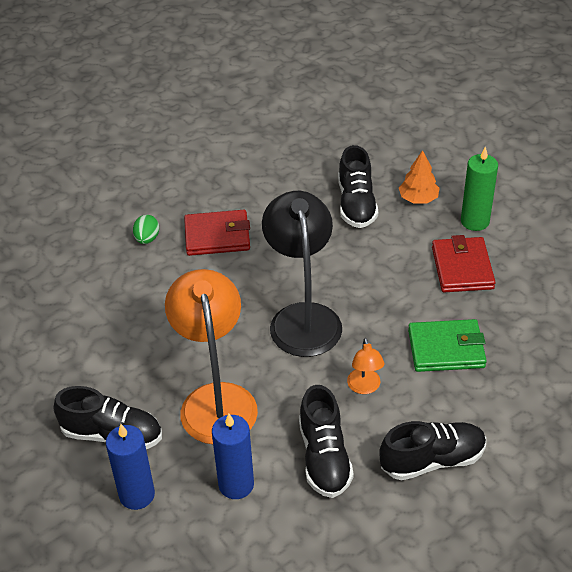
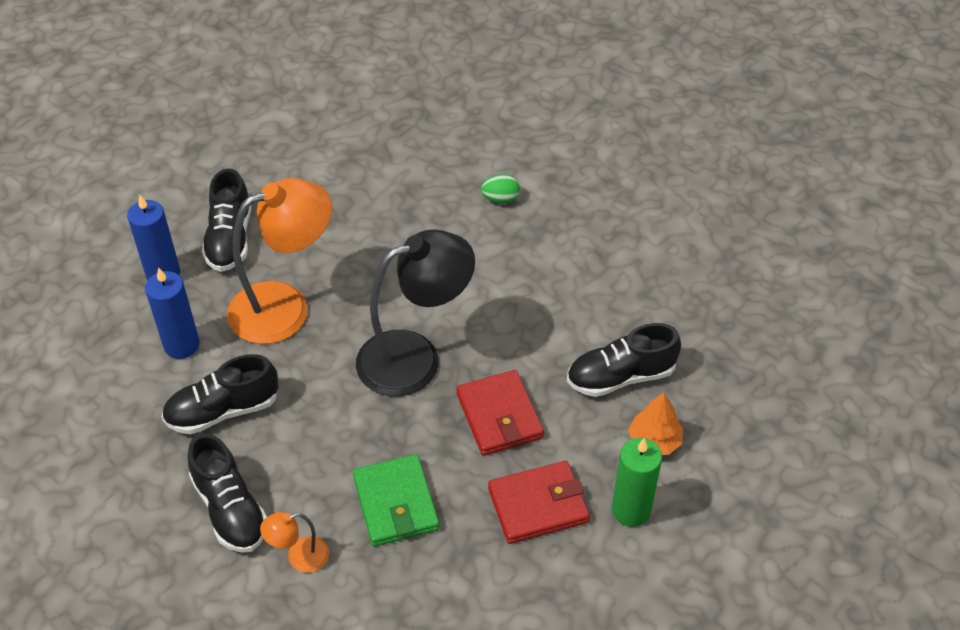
camera: 75 degrees right, 5 degrees up
red wallet [184,210,250,256] -> red wallet moved to [456,370,544,456]
orange lamp [347,338,384,394] -> orange lamp moved to [260,512,329,573]

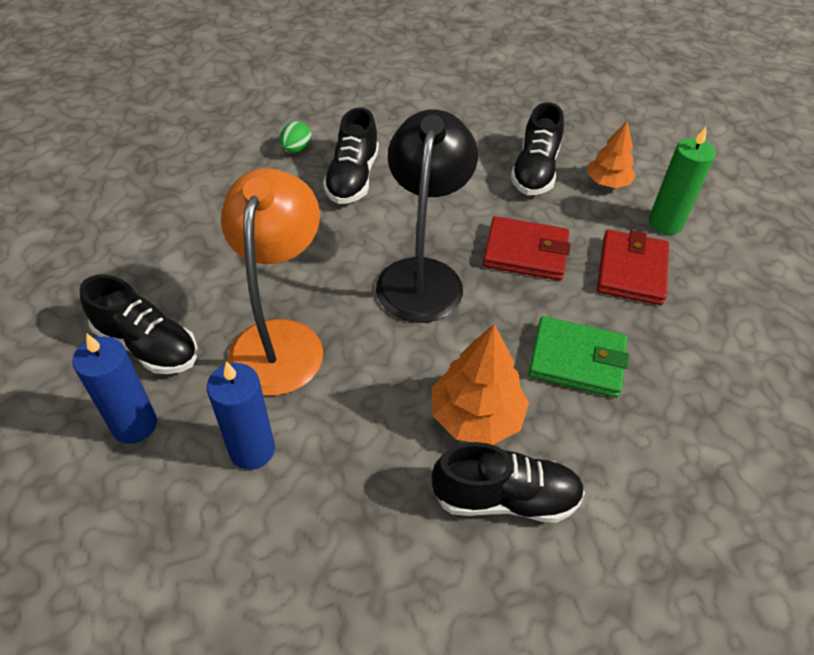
camera: 60 degrees left, 0 degrees up
black shoe [162,354,278,434] -> black shoe moved to [323,108,379,204]
orange lamp [260,512,329,573] -> none
none -> orange tree [432,324,529,445]

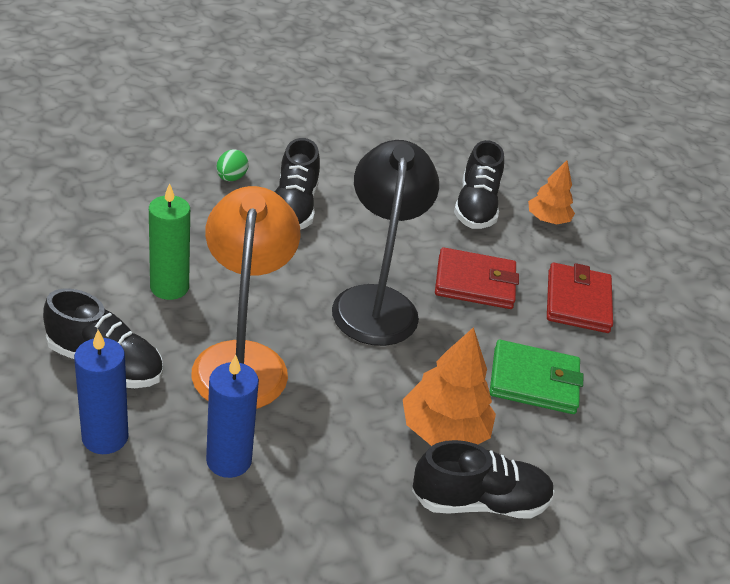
camera: 10 degrees left, 10 degrees down
green candle [649,127,716,235] -> green candle moved to [149,183,190,300]

